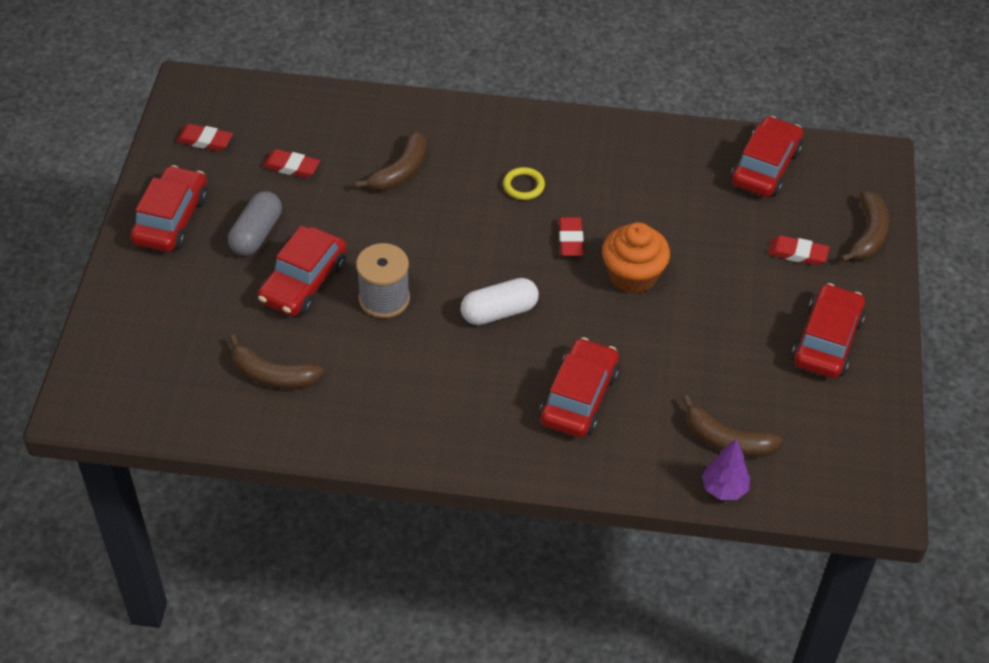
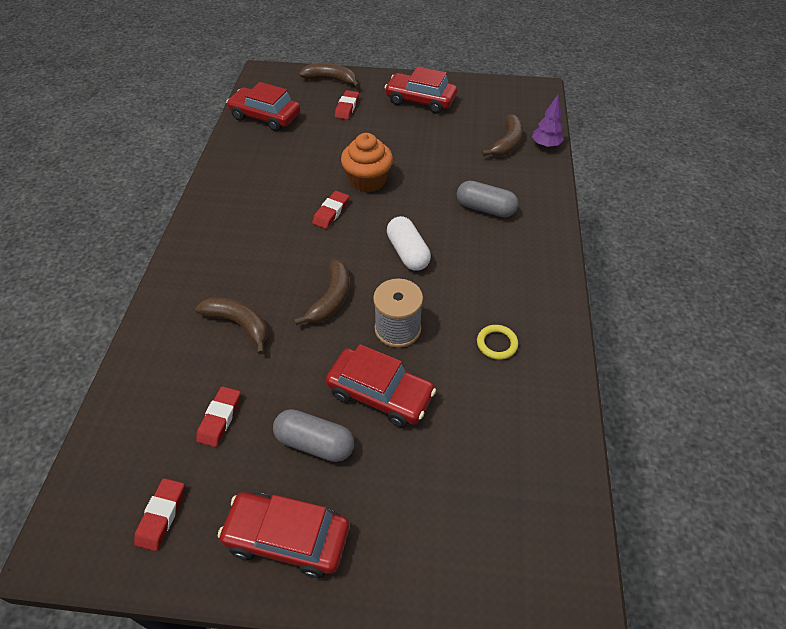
camera: 90 degrees left, 0 degrees up
brown banana [229,335,324,389] -> brown banana moved to [294,259,350,325]
yellow ring [503,167,545,200] -> yellow ring moved to [477,325,518,360]
red car [540,337,619,438] -> grey capsule [457,180,518,217]
red eraser [559,217,584,256] -> red eraser turned 60 degrees counterclockwise [312,191,349,229]

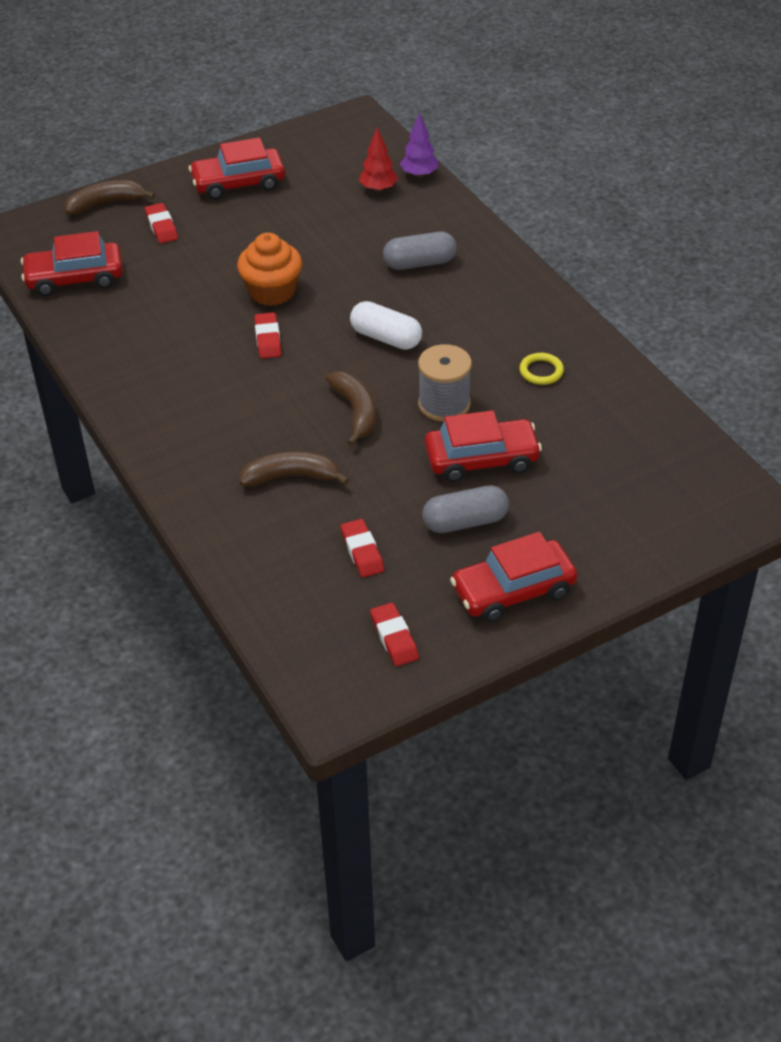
camera: 35 degrees left, 5 degrees down
brown banana [482,114,523,156] -> red tree [359,127,398,192]

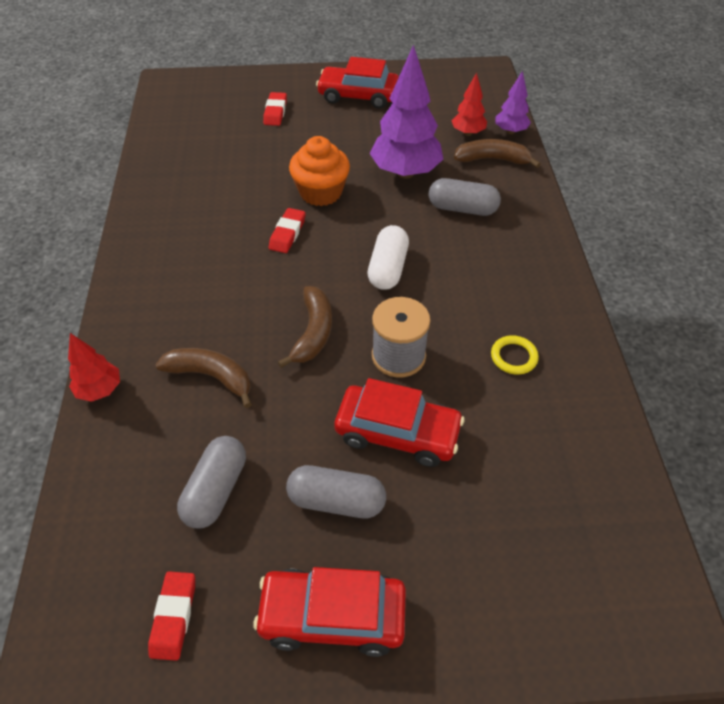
camera: 25 degrees right, 5 degrees up
red car [21,231,123,296] -> none
brown banana [65,180,155,215] -> brown banana moved to [454,139,541,168]
red eraser [341,519,384,577] -> grey capsule [177,436,246,529]
white capsule [350,301,422,350] -> white capsule turned 45 degrees clockwise [368,225,409,290]
none -> red tree [68,333,120,402]
none -> purple tree [369,45,443,179]

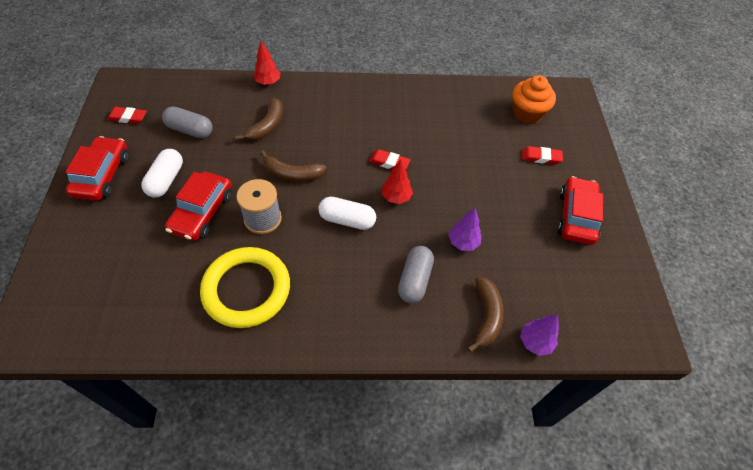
camera: 90 degrees right, 5 degrees up
grey capsule [286,465,386,518] -> white capsule [141,149,183,198]
orange cupcake [289,136,350,206] -> orange cupcake moved to [512,75,556,124]
purple tree [369,45,443,179] -> purple tree [449,208,482,251], size x0.52
red tree [452,72,487,136] -> red tree moved to [382,160,413,204]
yellow ring [491,335,539,375] -> yellow ring [200,247,290,328], size x2.49

